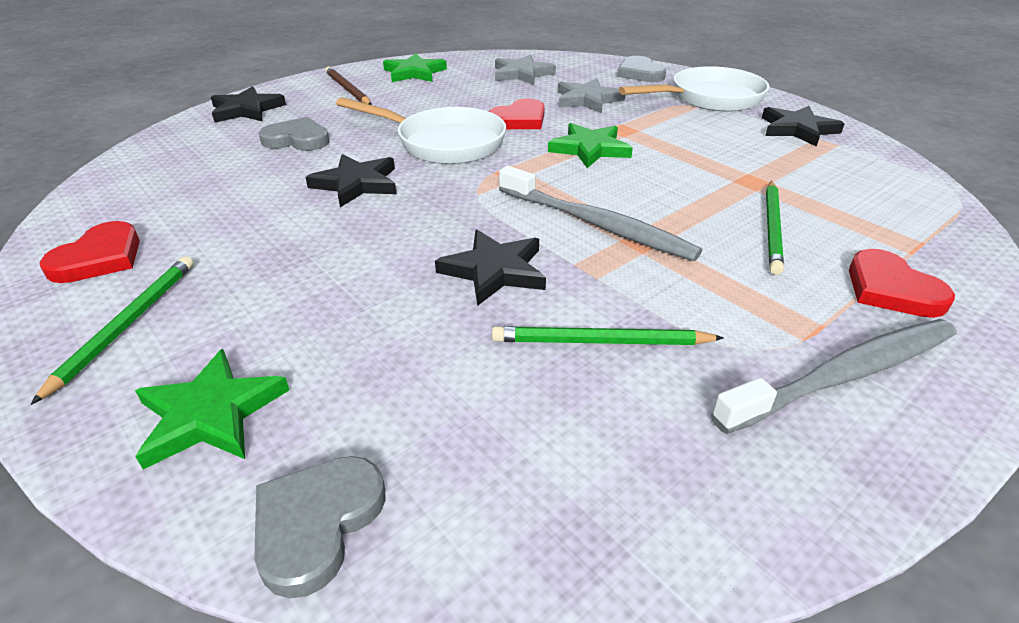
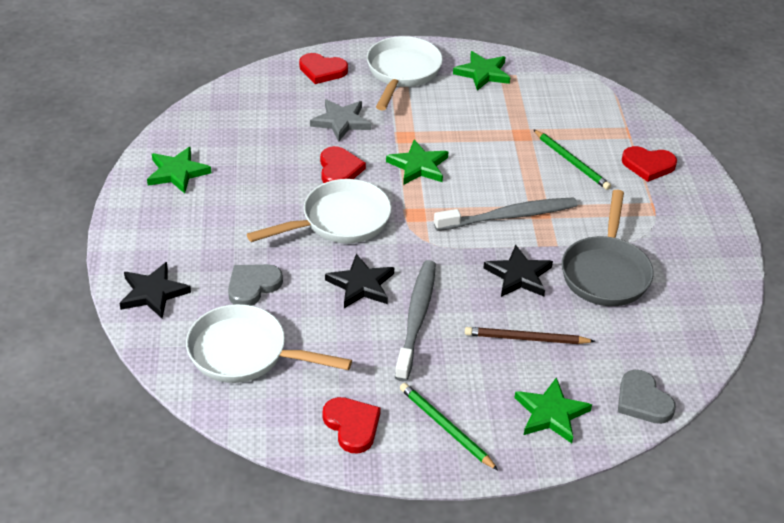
camera: 55 degrees left, 5 degrees up
brown pencil [325,67,372,105] -> brown pencil moved to [465,327,595,344]
green pencil [492,326,724,345] -> grey pan [562,190,654,306]
grey star [495,55,556,85] -> none
grey heart [617,56,666,82] -> red heart [299,53,348,84]
grey toothbrush [711,319,957,434] -> grey toothbrush moved to [395,260,436,381]
black star [762,106,844,147] -> green star [453,51,510,91]
none -> white pan [186,304,352,383]

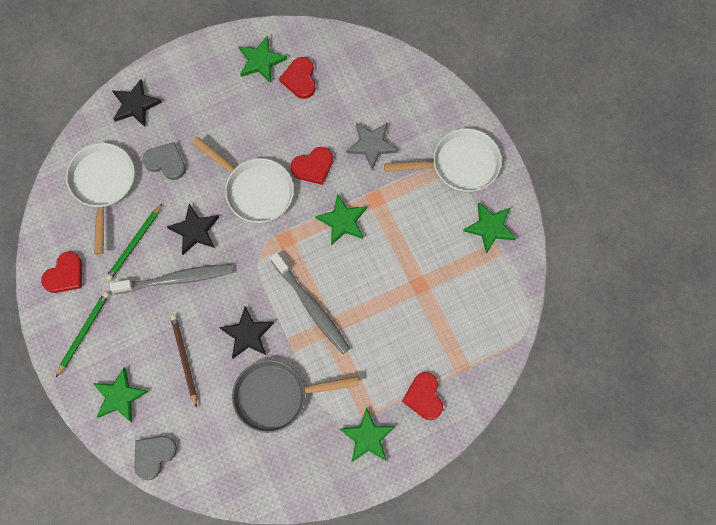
camera: 70 degrees right, 30 degrees up
red heart [299,53,348,84] -> red heart moved to [279,57,316,99]
green pencil [533,129,611,190] -> green pencil moved to [106,204,162,281]
none -> green star [340,408,396,462]

